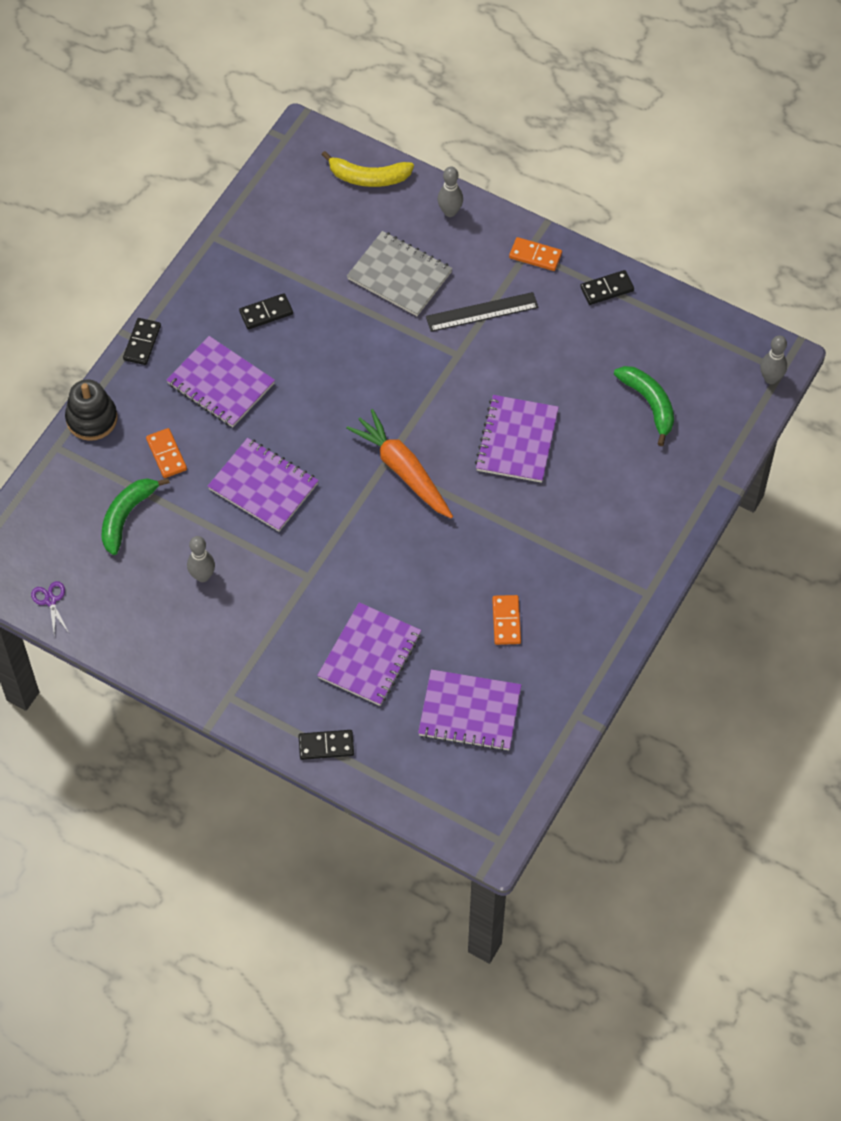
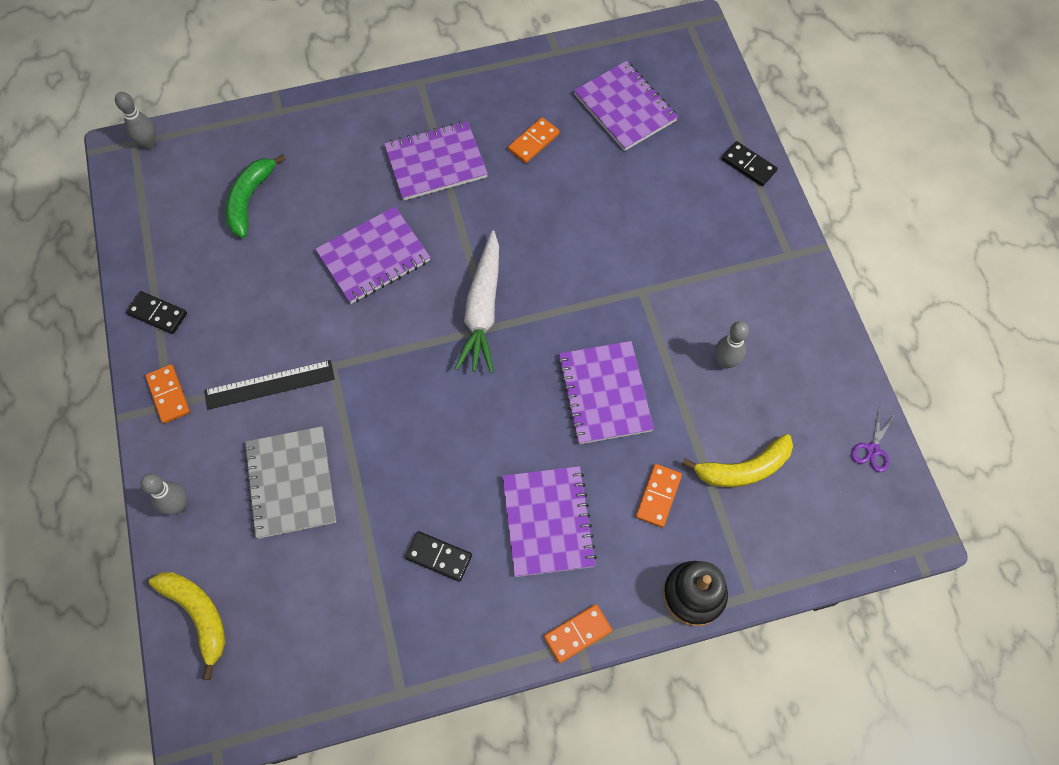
camera: 135 degrees left, 5 degrees up
green banana [102,478,170,555] -> yellow banana [682,434,793,487]
black domino [123,318,161,365] -> orange domino [544,604,612,663]
purple notebook [317,602,422,706] -> purple notebook moved to [384,121,488,201]
orange carrot [346,409,453,518] -> white carrot [455,230,499,373]
black ruler [426,292,538,332] -> black ruler turned 45 degrees counterclockwise [204,360,335,410]

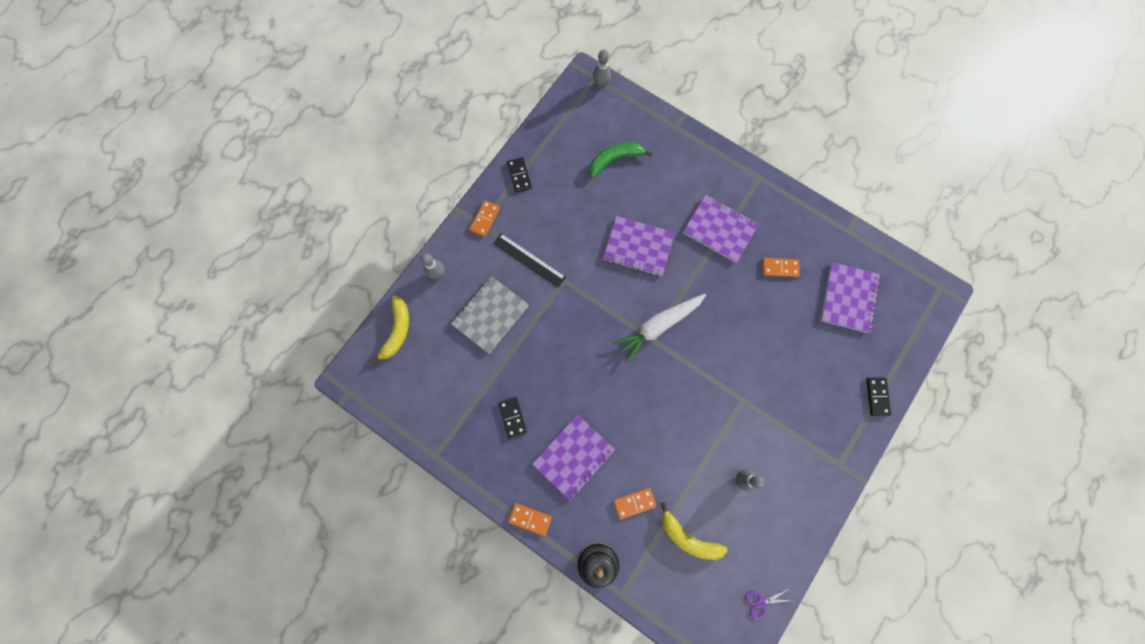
camera: 50 degrees right, 10 degrees up
purple notebook [558,341,654,444] -> none

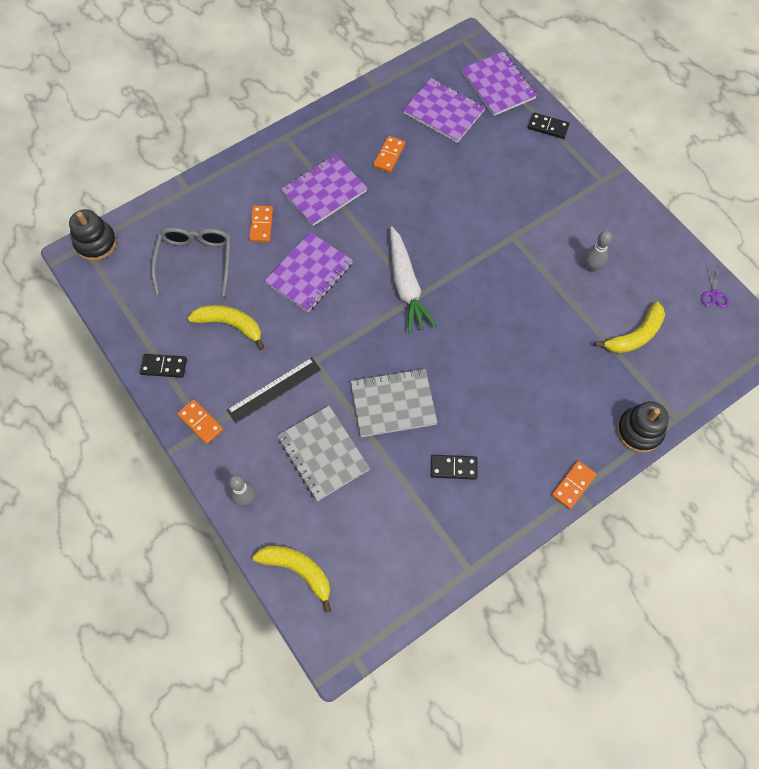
camera: 70 degrees left, 10 degrees down
purple notebook [532,414,615,501] -> purple notebook moved to [462,51,537,116]
green banana [589,142,653,178] -> grey glasses [151,227,231,297]
grey bowling pin [593,49,611,89] -> black stacking toy [69,209,117,261]
orange domino [613,488,657,520] -> orange domino moved to [249,206,273,242]
none -> yellow banana [188,305,264,350]
none -> grey notebook [351,368,437,437]

